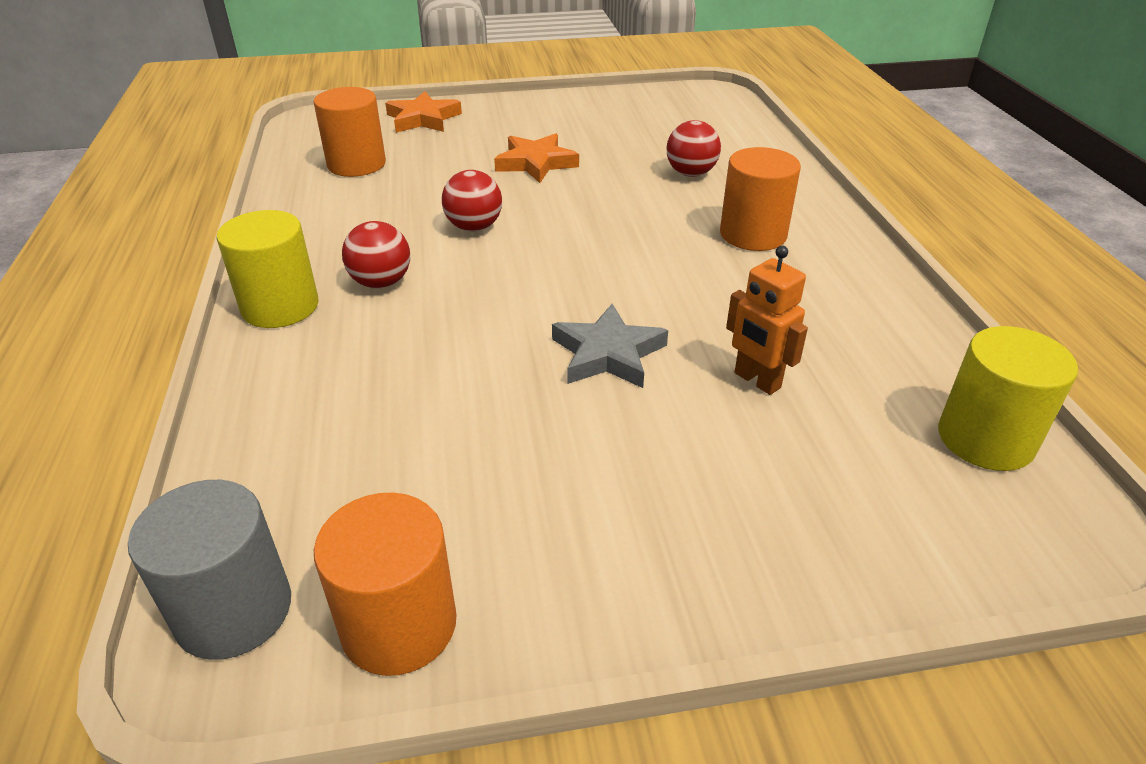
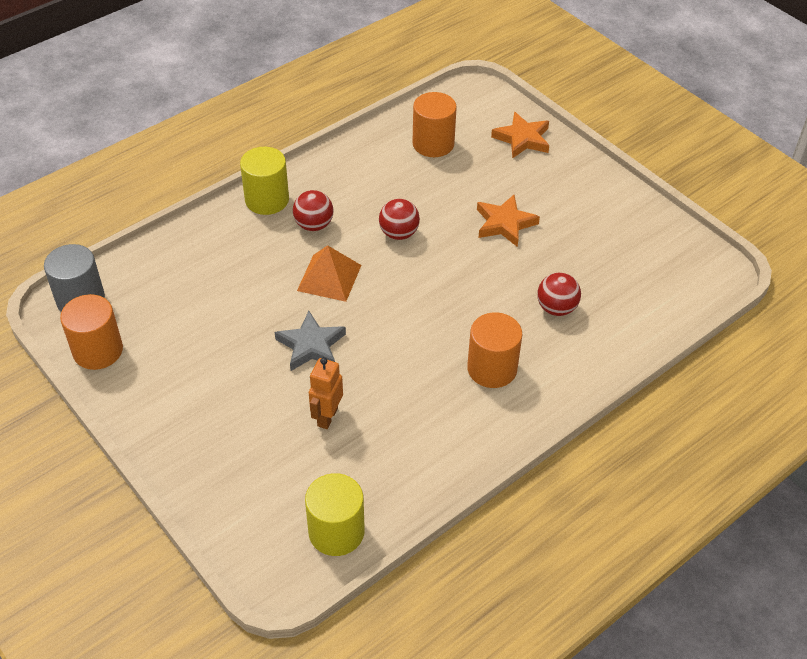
camera: 60 degrees right, 10 degrees up
none -> orange pyramid [297,245,361,302]

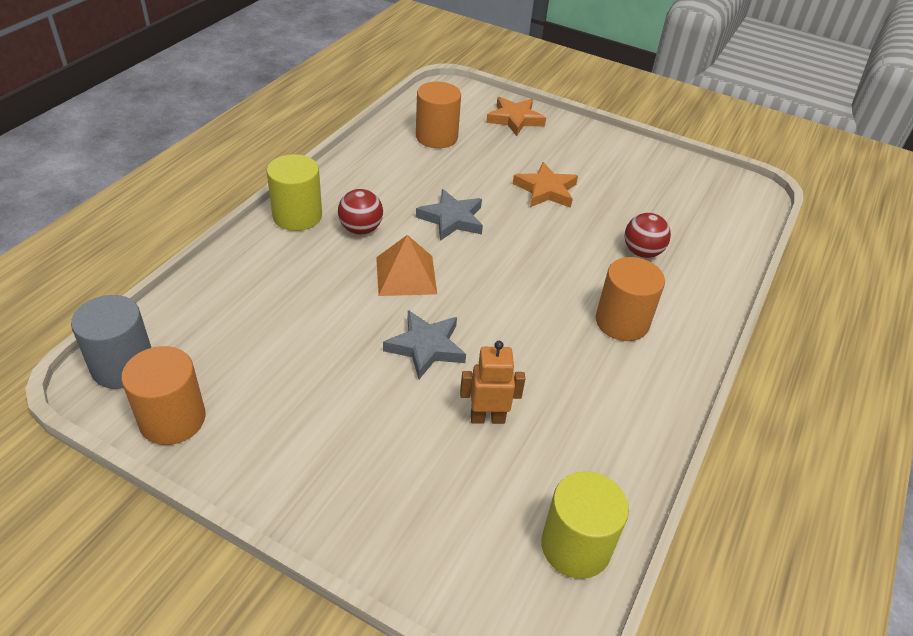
camera: 25 degrees left, 5 degrees down
orange robot [309,357,343,429] -> orange robot turned 90 degrees clockwise [460,341,525,424]
red ball [379,199,420,240] -> grey star [416,189,483,241]

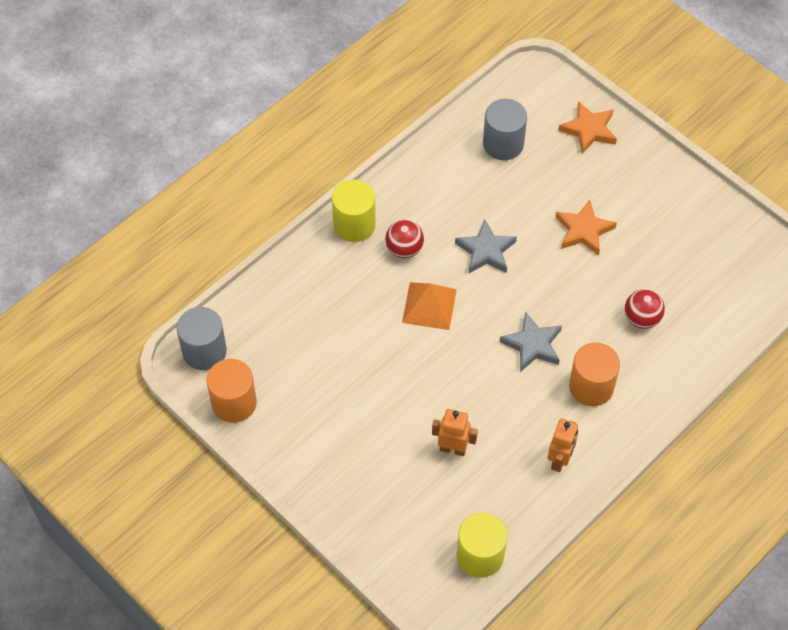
camera: 20 degrees right, 15 degrees up
grey star [383,310,466,379] -> grey star moved to [500,312,562,372]
orange cylinder [416,82,461,148] -> grey cylinder [483,99,527,160]
none -> orange robot [548,418,578,472]

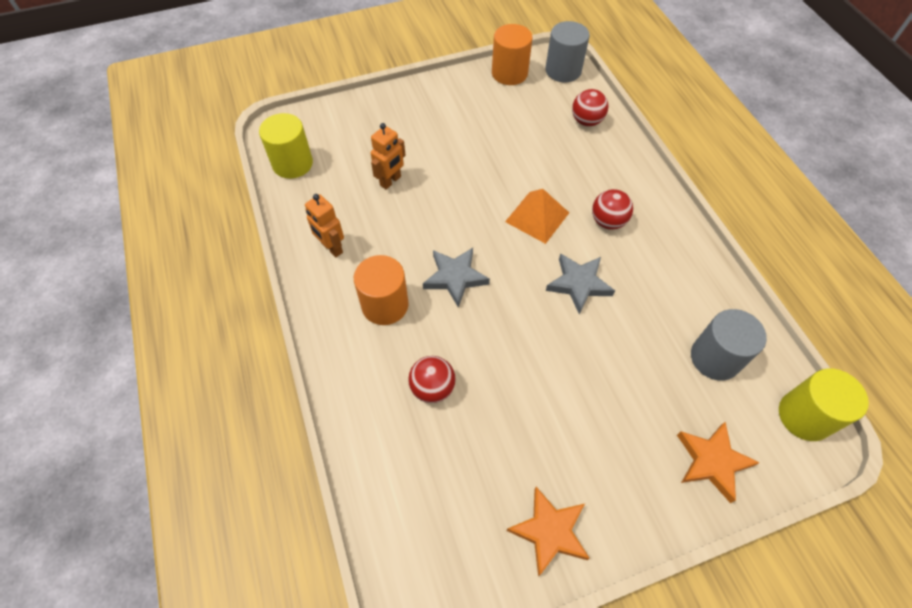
camera: 115 degrees right, 0 degrees up
yellow cylinder [332,180,376,242] -> yellow cylinder moved to [779,369,869,441]
orange star [556,200,617,256] -> orange star moved to [506,487,590,577]
none -> red ball [572,89,608,126]

